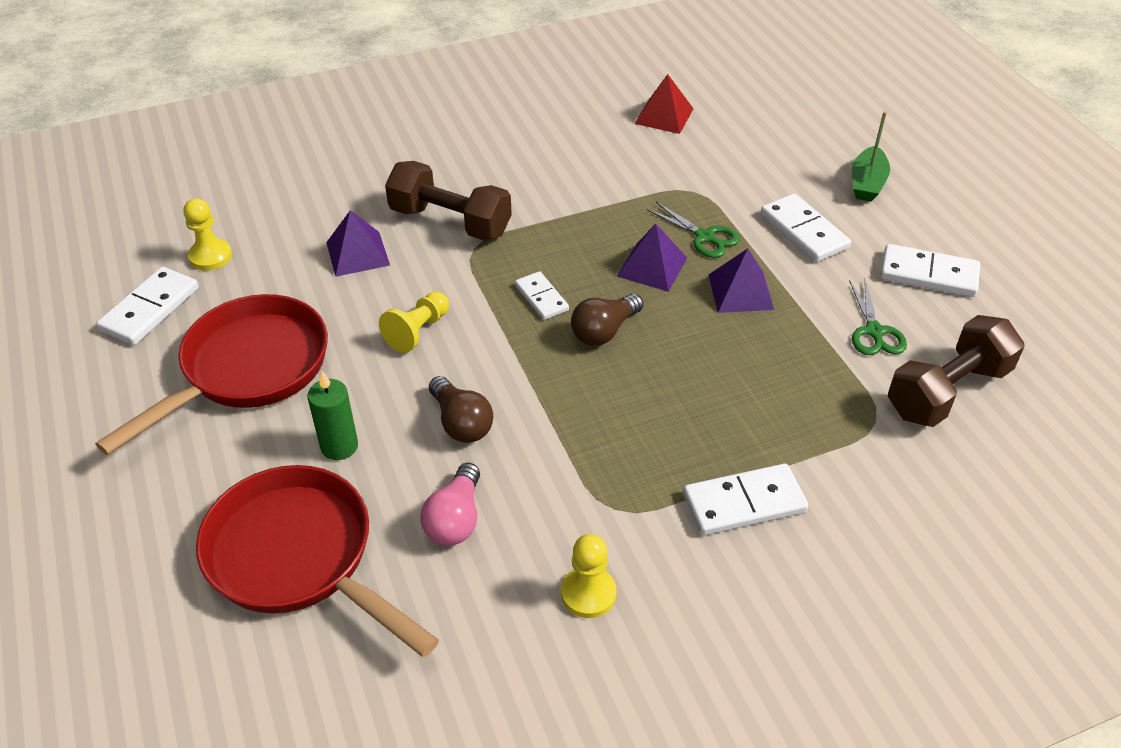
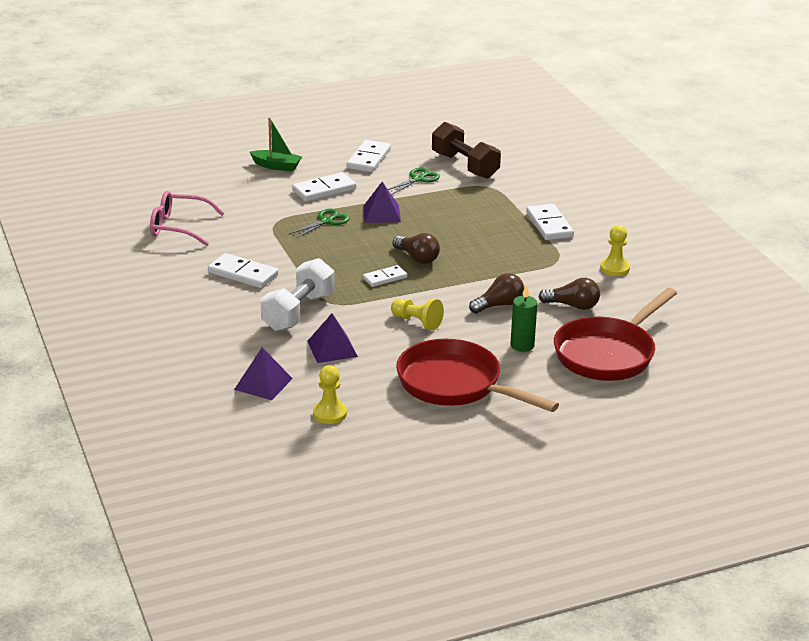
camera: 90 degrees left, 15 degrees down
white domino [96,267,199,345] -> white domino moved to [208,253,278,288]
brown dumbbell [385,161,512,241] -> white dumbbell [260,258,335,331]
pink light bulb [421,463,480,546] -> brown light bulb [538,278,600,310]
purple pyramid [617,224,687,292] -> purple pyramid moved to [234,348,293,400]
red pyramid [635,74,694,134] -> pink glasses [150,191,225,246]
green scissors [849,280,907,355] -> green scissors turned 45 degrees counterclockwise [388,167,440,195]

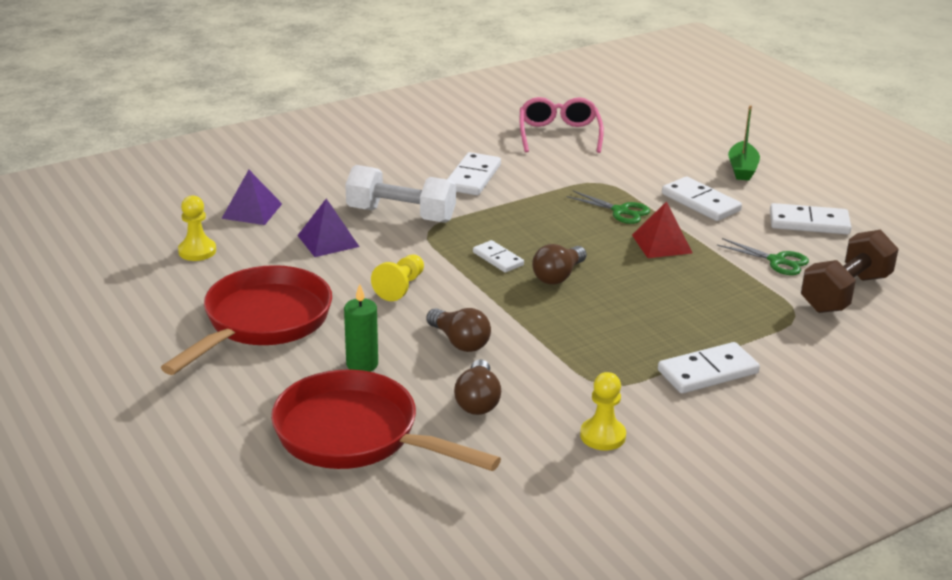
camera: 80 degrees right, 0 degrees up
purple pyramid [363,182,401,223] -> red pyramid [632,201,693,258]

